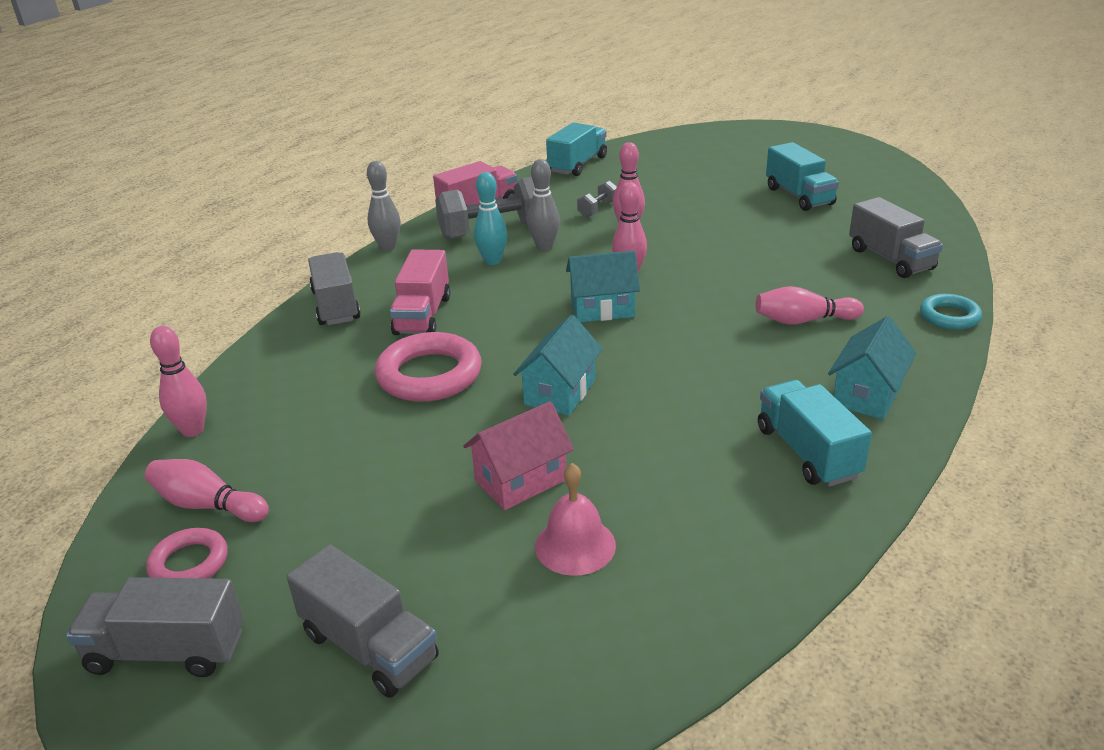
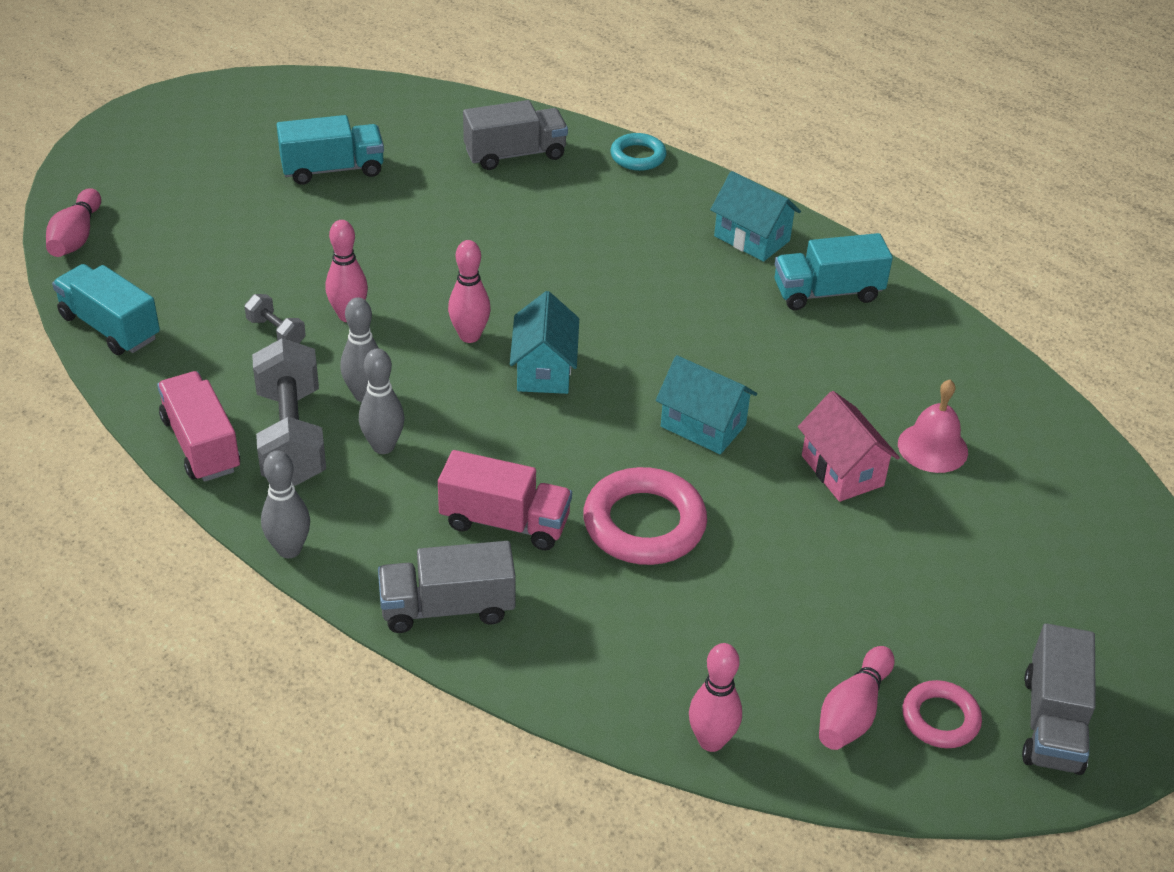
camera: 85 degrees left, 10 degrees up
grey truck [287,545,439,698] -> none
turquoise bowling pin [474,172,507,265] -> grey bowling pin [359,348,404,454]
pink bowling pin [756,286,864,325] -> pink bowling pin moved to [46,188,101,257]

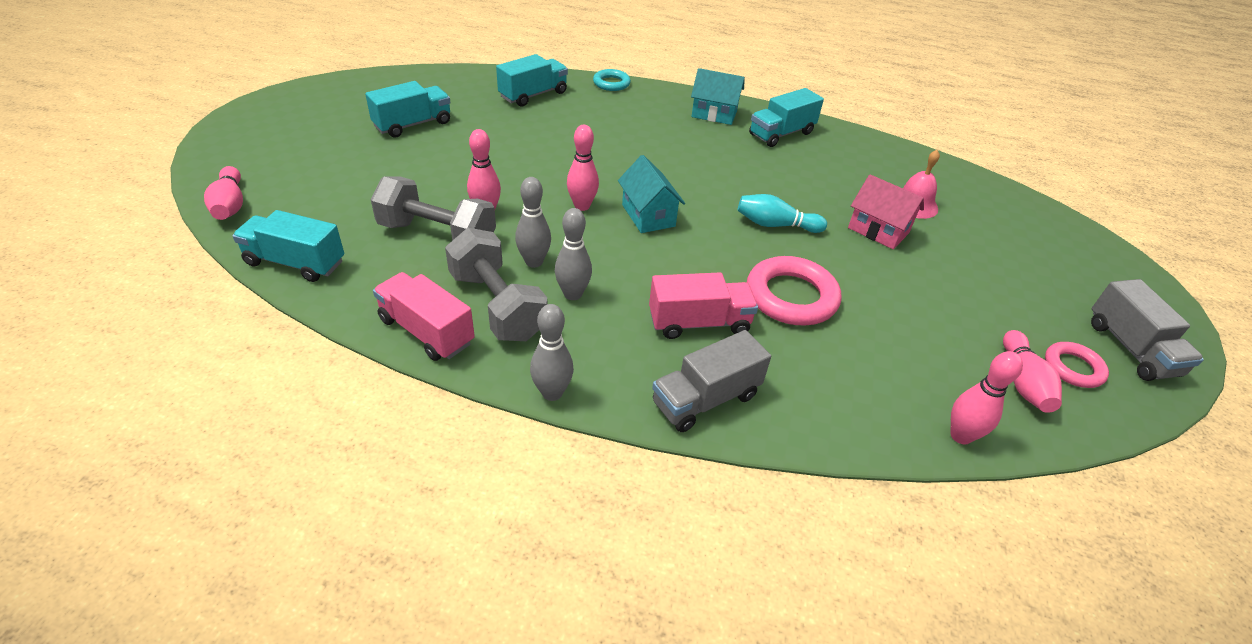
camera: 25 degrees left, 0 degrees up
grey dumbbell [244,294,306,343] -> grey dumbbell [371,176,496,240], size x2.13
grey truck [463,100,568,170] -> turquoise truck [496,54,568,106]
turquoise house [656,355,757,454] -> turquoise bowling pin [738,194,827,233]

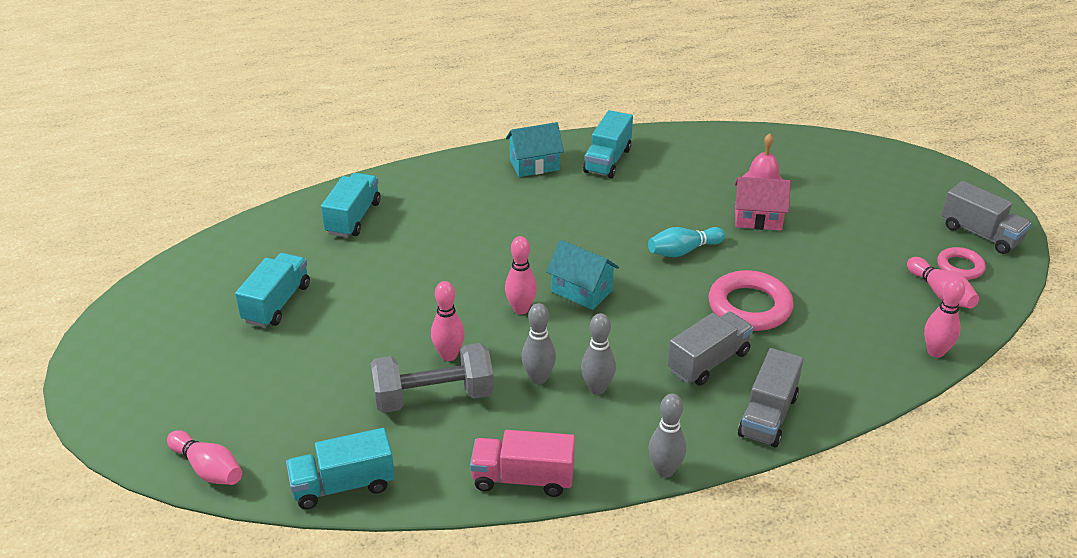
camera: 30 degrees left, 5 degrees down
grey dumbbell [445,228,547,341] -> none
turquoise ring [593,69,631,91] -> none
pink truck [649,272,758,339] -> grey truck [668,312,753,386]

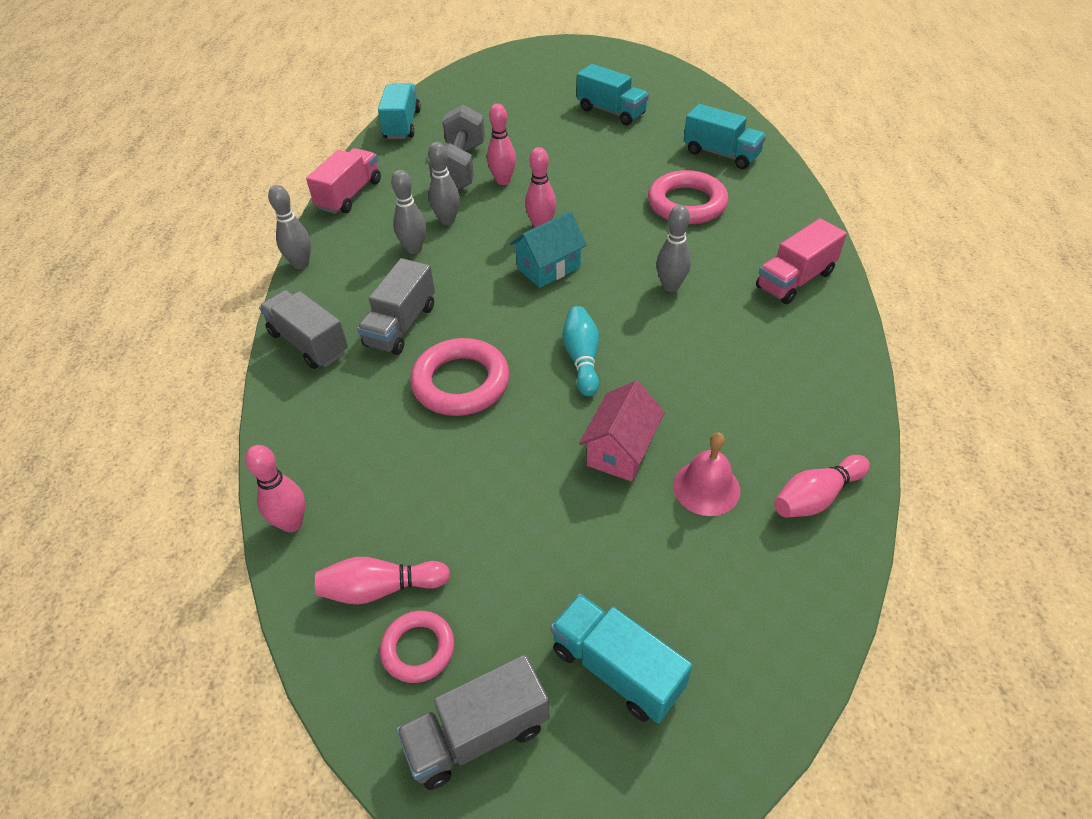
camera: 110 degrees right, 10 degrees up
pink bowling pin [167,430,242,485] -> pink bowling pin moved to [774,455,870,518]
turquoise house [506,122,564,177] -> pink truck [756,218,847,304]
turquoise truck [583,110,633,178] -> turquoise truck moved to [551,594,693,723]
grey truck [668,312,753,386] -> grey truck turned 45 degrees clockwise [357,258,435,355]
none -> pink ring [648,170,728,224]
none -> grey bowling pin [656,205,691,292]

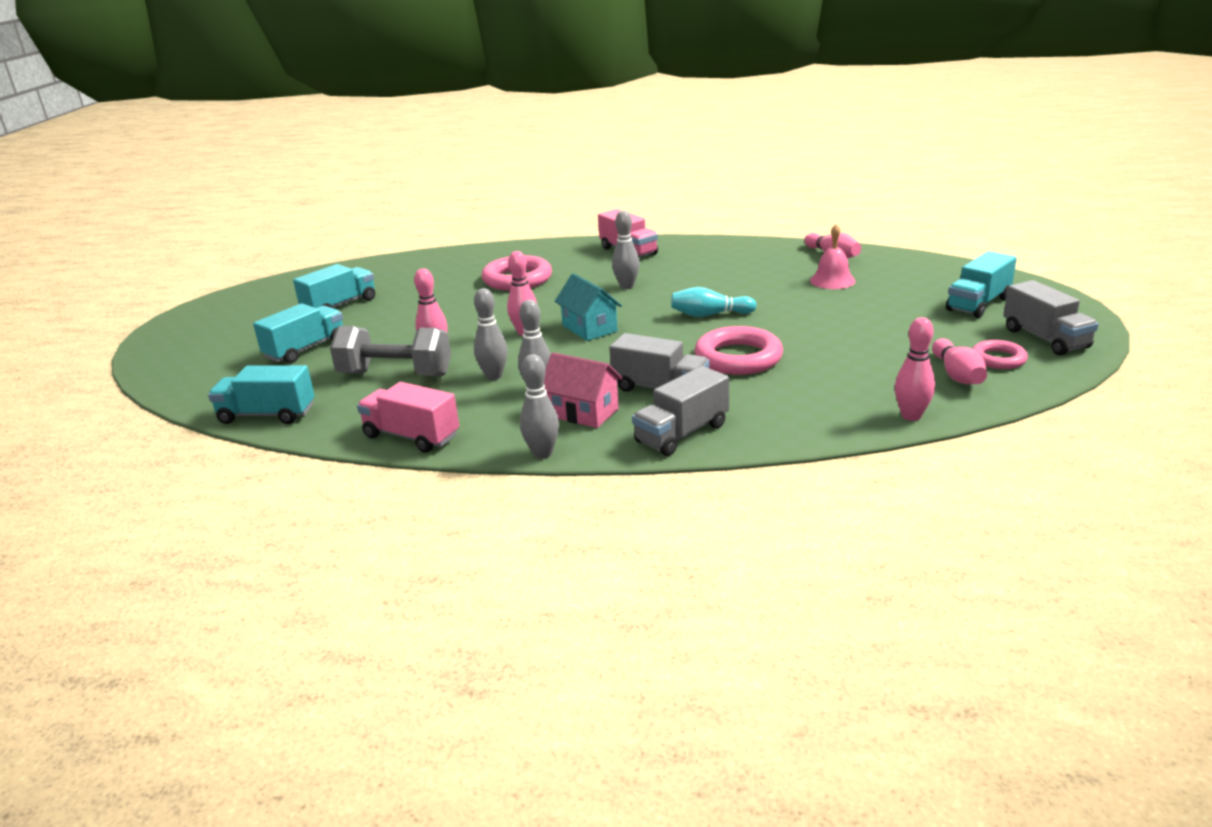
camera: 85 degrees left, 20 degrees down
pink house [579,381,665,481] -> pink house moved to [544,352,623,428]
turquoise truck [683,104,766,169] -> turquoise truck moved to [253,303,343,364]

